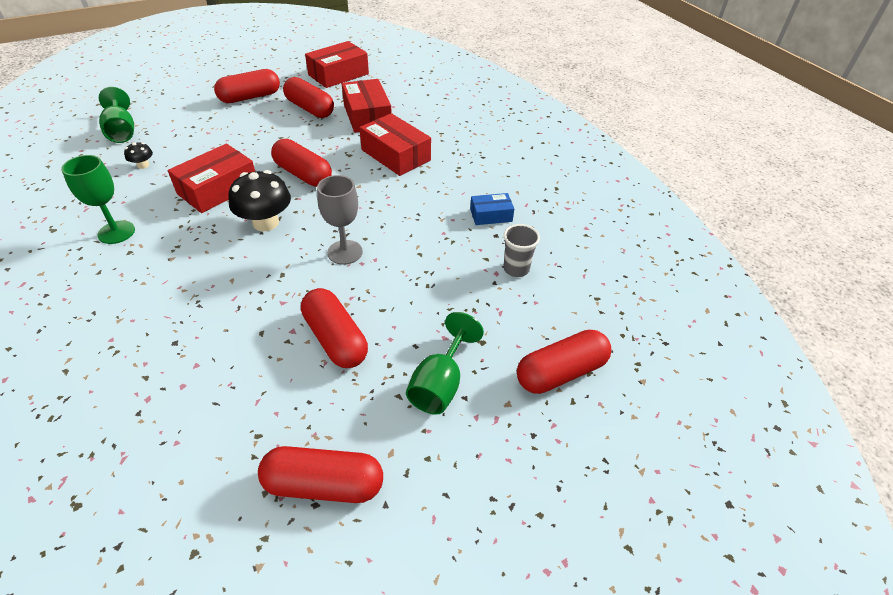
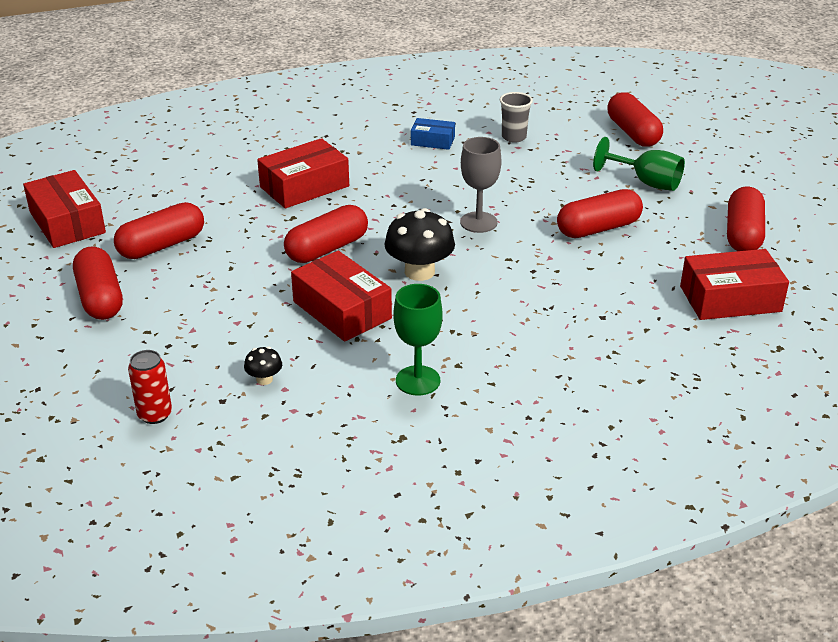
camera: 80 degrees left, 10 degrees down
green goblet [99,87,134,143] -> red can [128,350,172,424]
red box [342,79,392,133] -> red box moved to [680,249,789,320]
blue box [470,193,514,225] -> blue box turned 75 degrees counterclockwise [411,118,455,150]

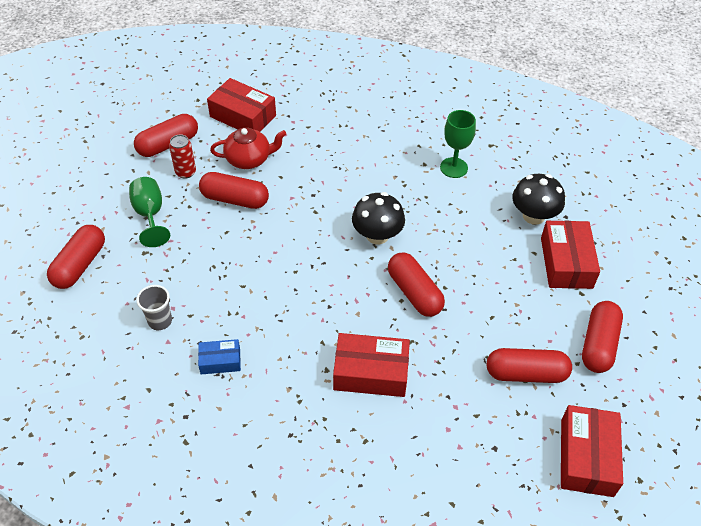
camera: 140 degrees left, 15 degrees up
red can [128,350,172,424] -> red can moved to [169,135,196,179]
black mushroom [244,347,282,385] -> black mushroom [512,174,565,225], size x2.07
red capsule [284,205,368,263] -> red capsule turned 60 degrees clockwise [388,252,445,317]
red box [291,251,392,342] -> red box moved to [541,221,600,289]
blue box [411,118,455,150] -> blue box turned 60 degrees counterclockwise [198,339,241,374]
grey goblet [460,137,501,233] -> none
none -> red teapot [210,127,286,169]

